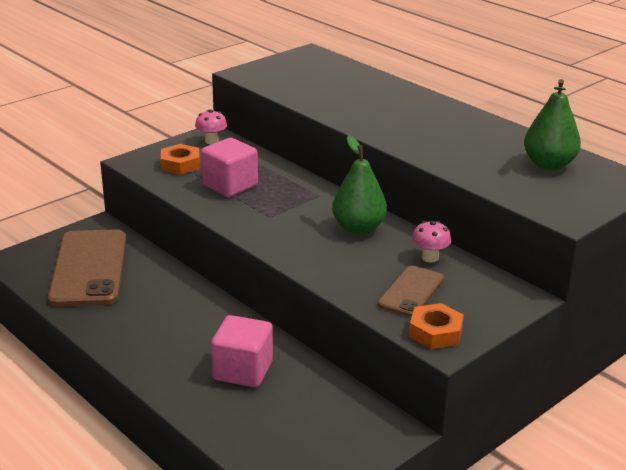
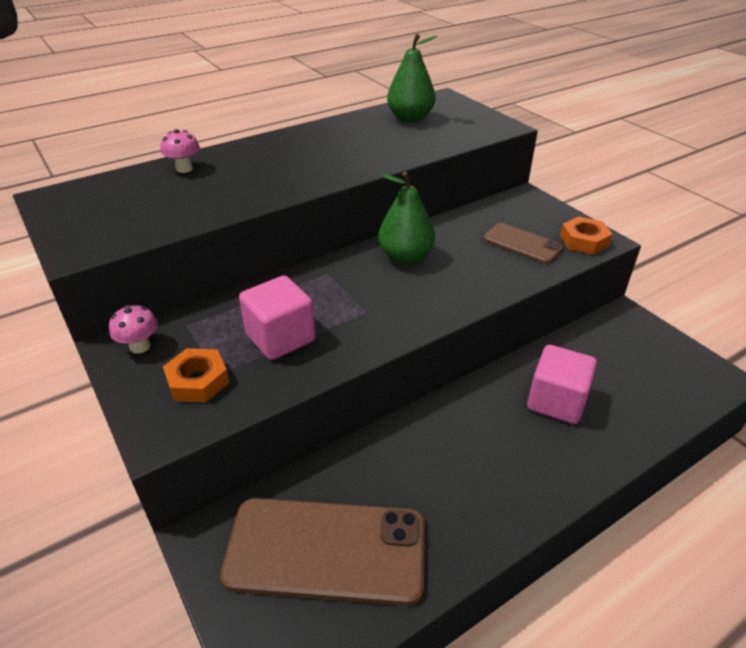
camera: 80 degrees left, 10 degrees up
pink mushroom [412,221,451,263] -> pink mushroom moved to [160,129,200,173]

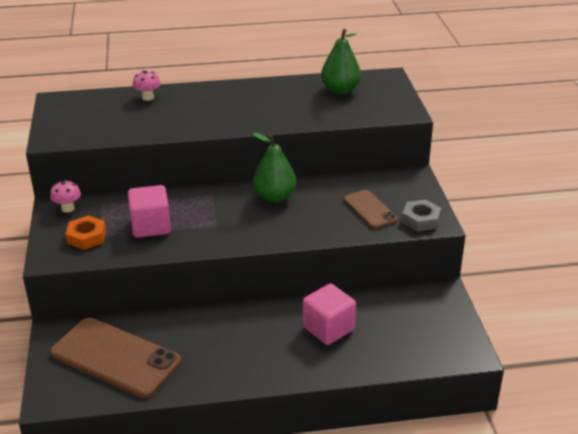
camera: 25 degrees right, 5 degrees down
orange nut [560,217,613,254] -> grey nut [402,200,441,231]

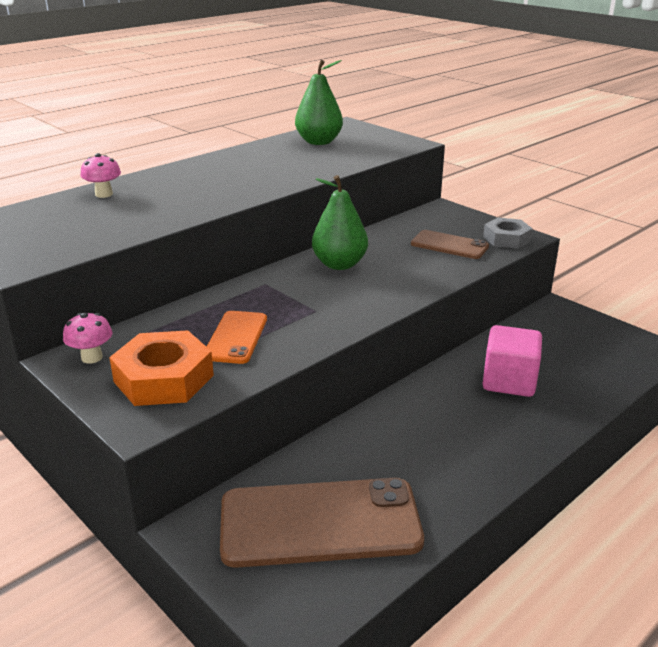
camera: 35 degrees left, 5 degrees down
orange nut [66,215,106,250] -> orange nut [109,330,214,406], size x1.52
pink cube [128,185,171,238] -> orange phone [207,311,267,364]

